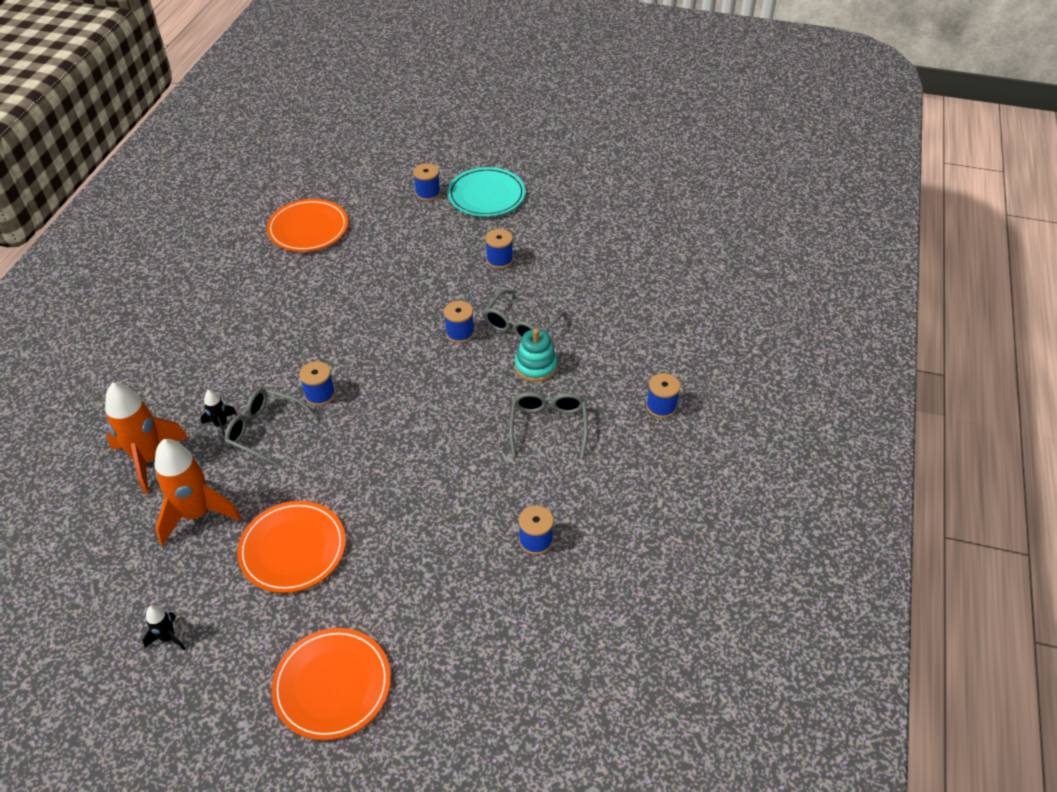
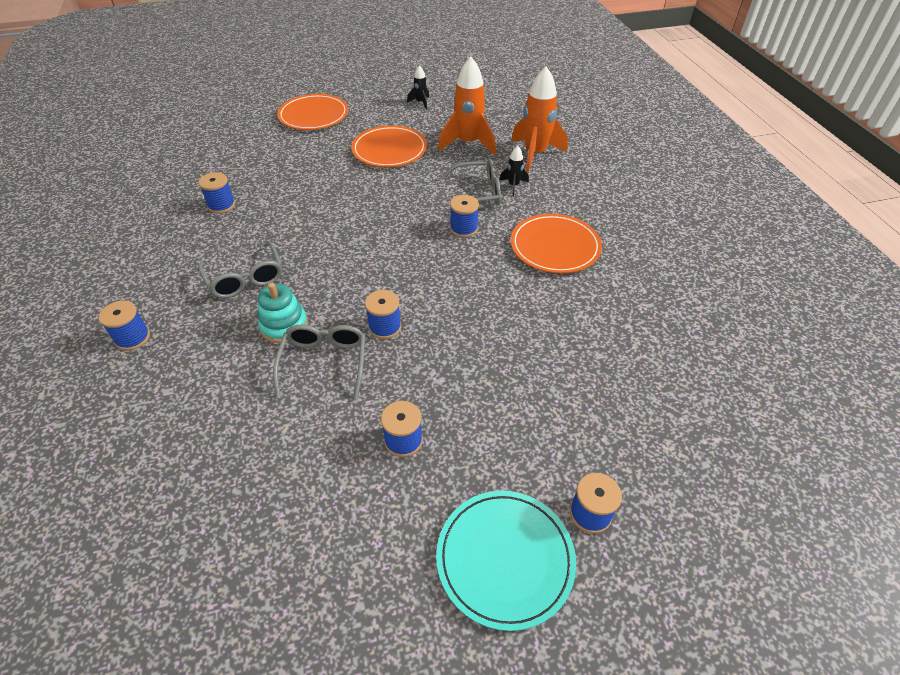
camera: 150 degrees right, 0 degrees up
orange plate [267,199,348,252] -> orange plate moved to [511,214,602,273]

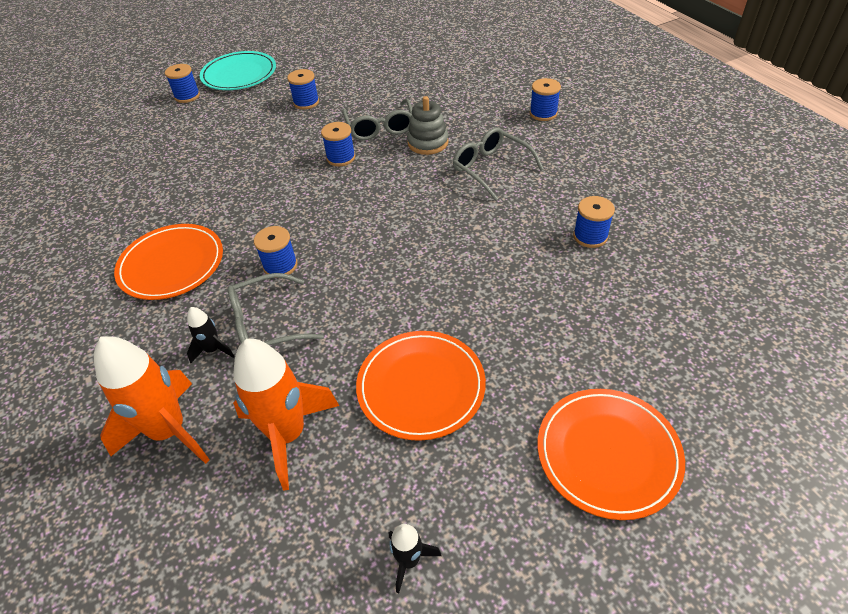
camera: 170 degrees right, 0 degrees up
turquoise stacking toy [258,282,308,343] -> grey stacking toy [407,96,449,155]

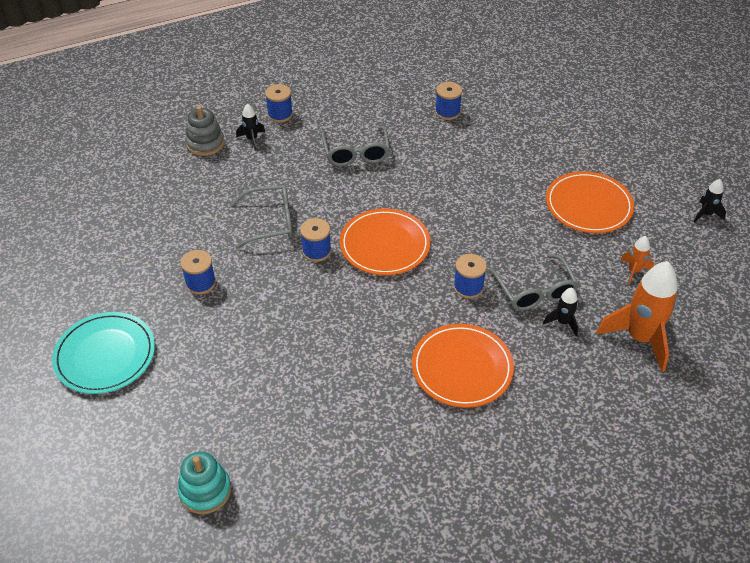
camera: 90 degrees left, 0 degrees up
blue spool [165,64,200,103] -> none
orange rocket [233,339,339,491] -> orange rocket [620,236,654,284], size x0.48
grey stacking toy [407,96,449,155] -> grey stacking toy moved to [185,106,224,156]
grey glasses [453,127,544,201] -> grey glasses turned 60 degrees counterclockwise [321,126,390,166]
orange plate [538,389,685,520] -> orange plate moved to [340,208,430,275]
none -> turquoise stacking toy [178,451,231,514]
none -> black rocket [236,103,265,150]

